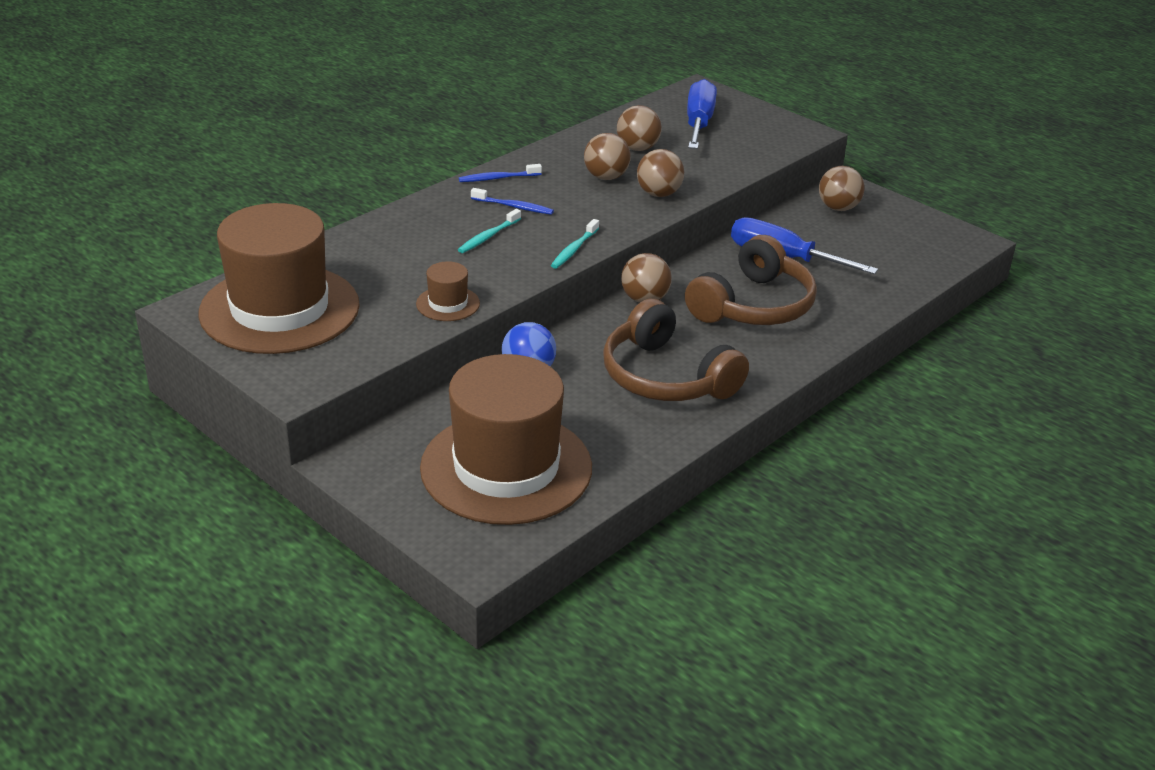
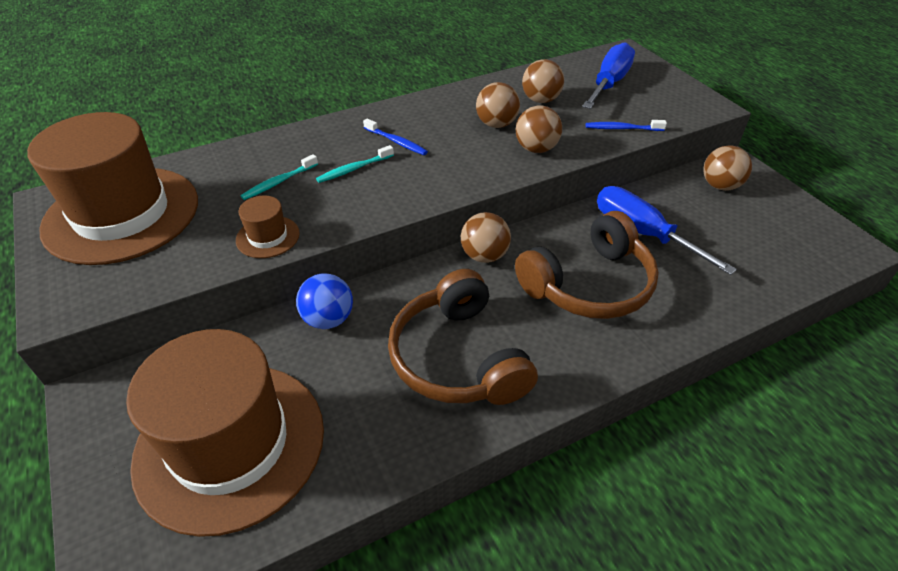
camera: 20 degrees right, 10 degrees up
blue toothbrush [459,164,542,182] -> blue toothbrush moved to [586,120,667,131]
turquoise toothbrush [551,219,599,269] -> turquoise toothbrush moved to [240,154,318,200]

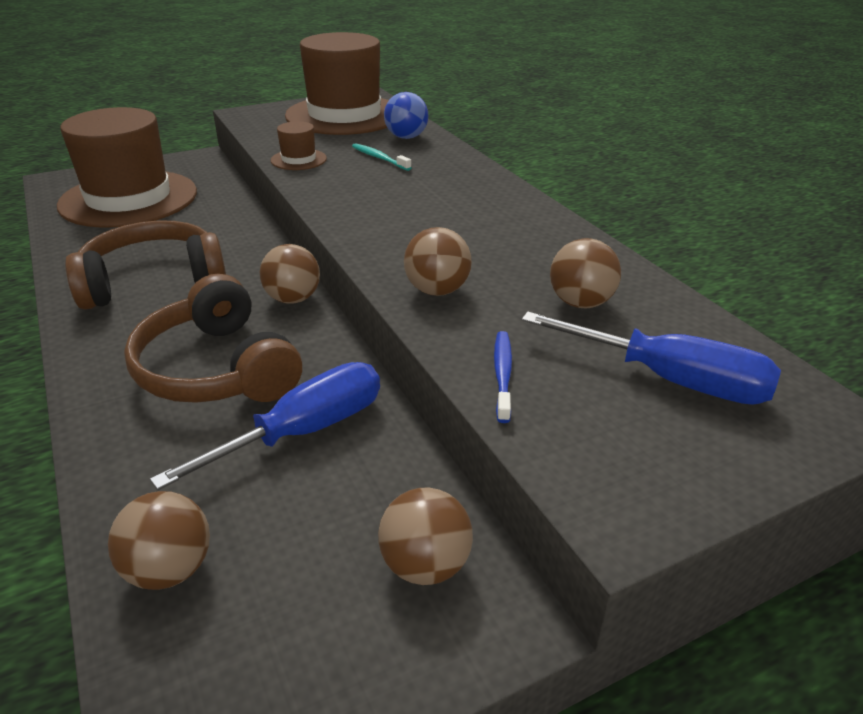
camera: 90 degrees right, 10 degrees down
blue ball [296,274,353,329] -> blue ball moved to [384,92,428,139]
turquoise toothbrush [316,145,394,183] -> none
blue toothbrush [363,118,428,155] -> none
brown ball [476,82,520,128] -> brown ball moved to [108,491,210,590]

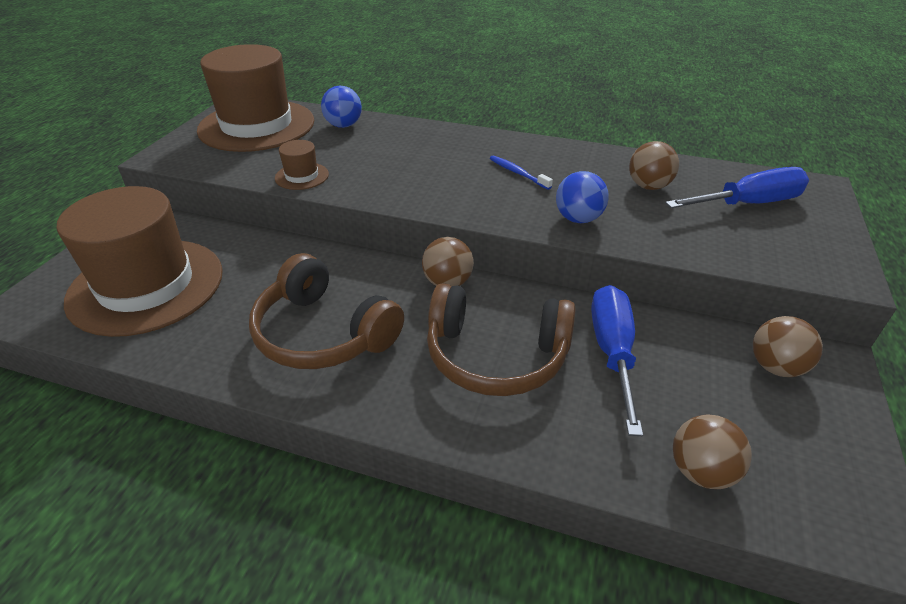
camera: 45 degrees left, 5 degrees up
brown headphones [65,220,226,310] -> brown headphones turned 75 degrees counterclockwise [249,253,404,369]
turquoise toothbrush [352,143,412,171] -> none
brown ball [404,227,472,296] -> blue ball [556,171,608,223]
blue toothbrush [494,331,512,423] -> blue toothbrush moved to [489,155,553,190]

